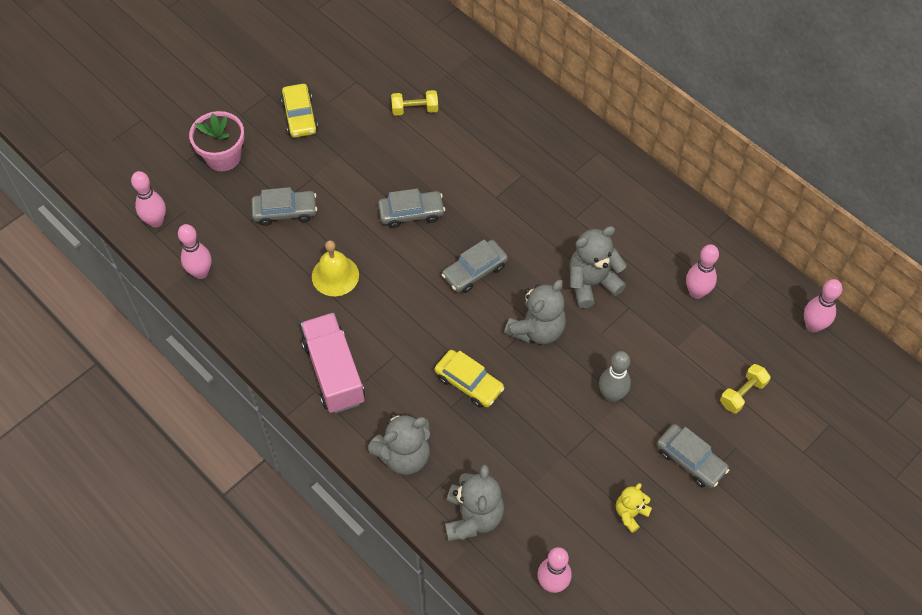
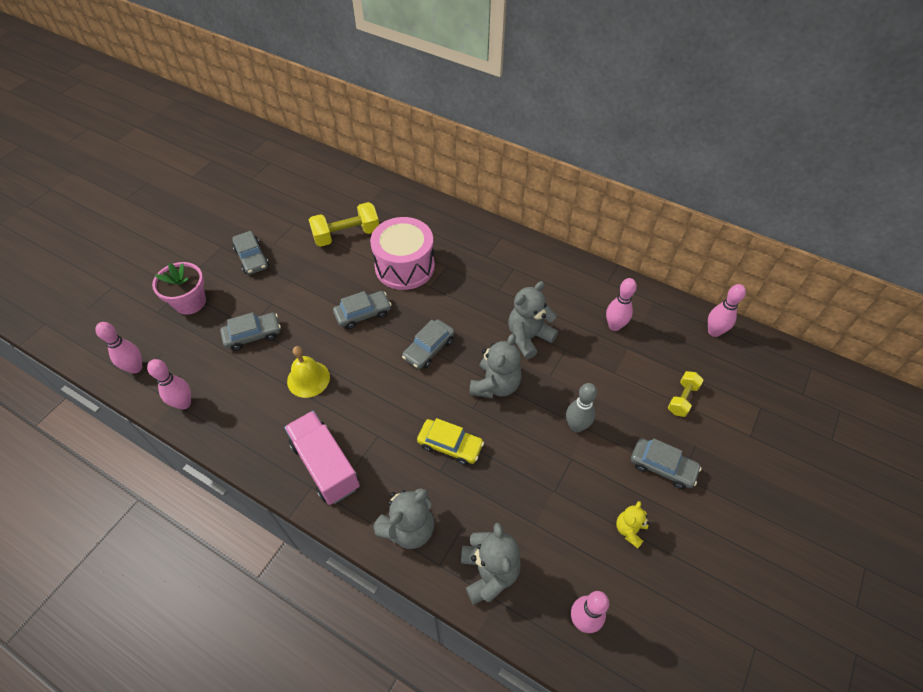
camera: 15 degrees left, 5 degrees down
yellow car [281,84,318,138] -> grey car [232,231,269,275]
yellow dumbbell [391,90,438,116] -> yellow dumbbell [309,202,379,247], size x1.71
none -> pink drum [370,217,435,290]

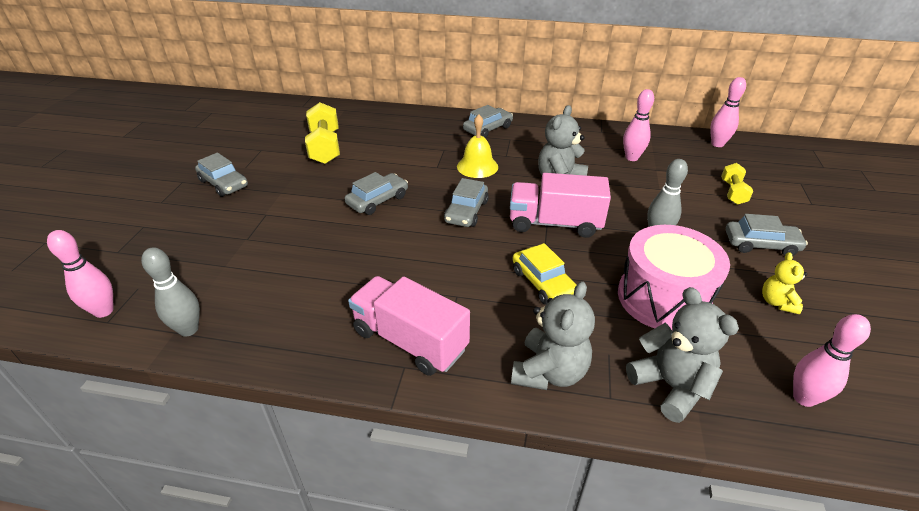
camera: 20 degrees left, 15 degrees down
pink bowling pin [147,359,191,410] -> grey bowling pin [141,248,200,337]
pink flower pot [152,262,206,315] -> none
grey car [220,312,281,351] -> grey car moved to [463,105,513,138]
yellow bell [287,346,330,398] -> yellow bell moved to [457,114,498,178]
yellow dumbbell [309,202,379,247] -> yellow dumbbell turned 60 degrees counterclockwise [305,102,340,164]
pink drum [370,217,435,290] -> pink drum moved to [618,225,730,330]
yellow car [417,418,484,465] -> yellow car turned 60 degrees clockwise [512,243,576,305]
grey teddy bear [469,334,522,398] -> pink truck [510,173,611,238]

